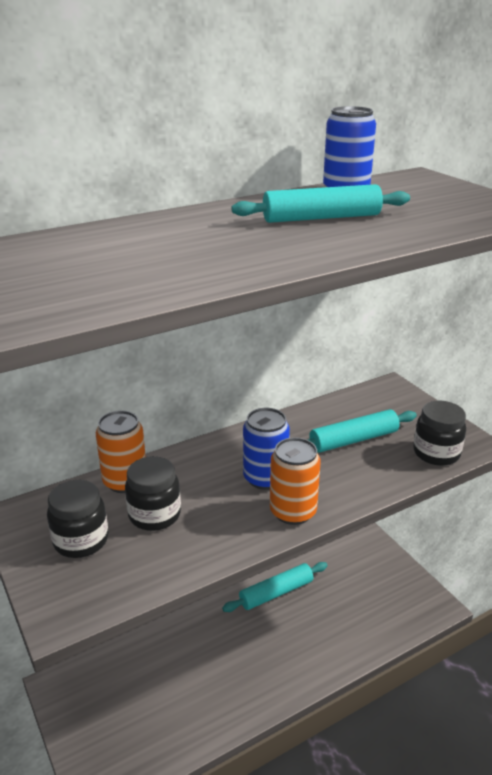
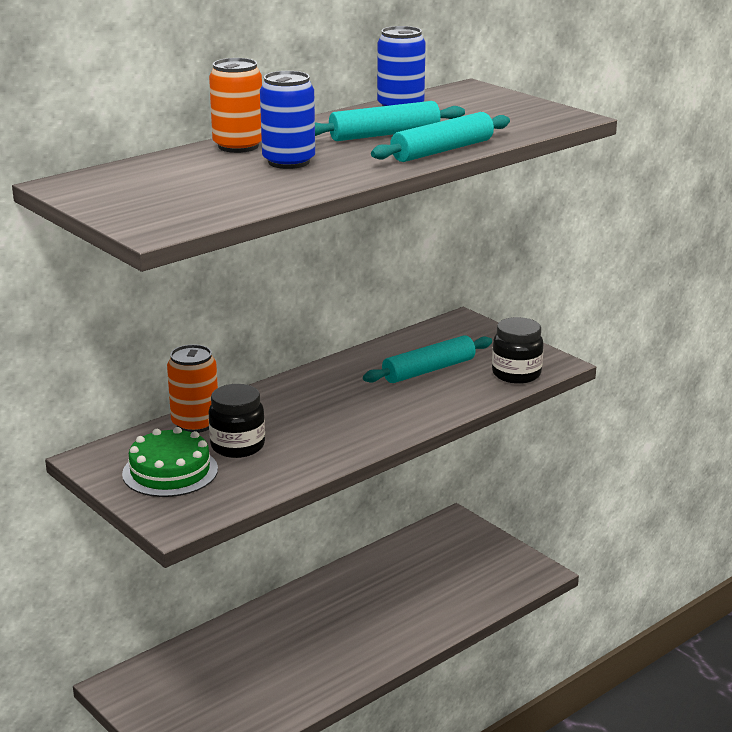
camera: 10 degrees left, 5 degrees down
black jar [47,480,108,558] -> green cake [122,427,218,497]
turquoise rolling pin [222,562,328,612] -> turquoise rolling pin moved to [371,112,510,162]
blue can [243,408,290,490] -> blue can moved to [260,71,315,169]
orange can [270,437,321,525] -> orange can moved to [209,58,262,153]

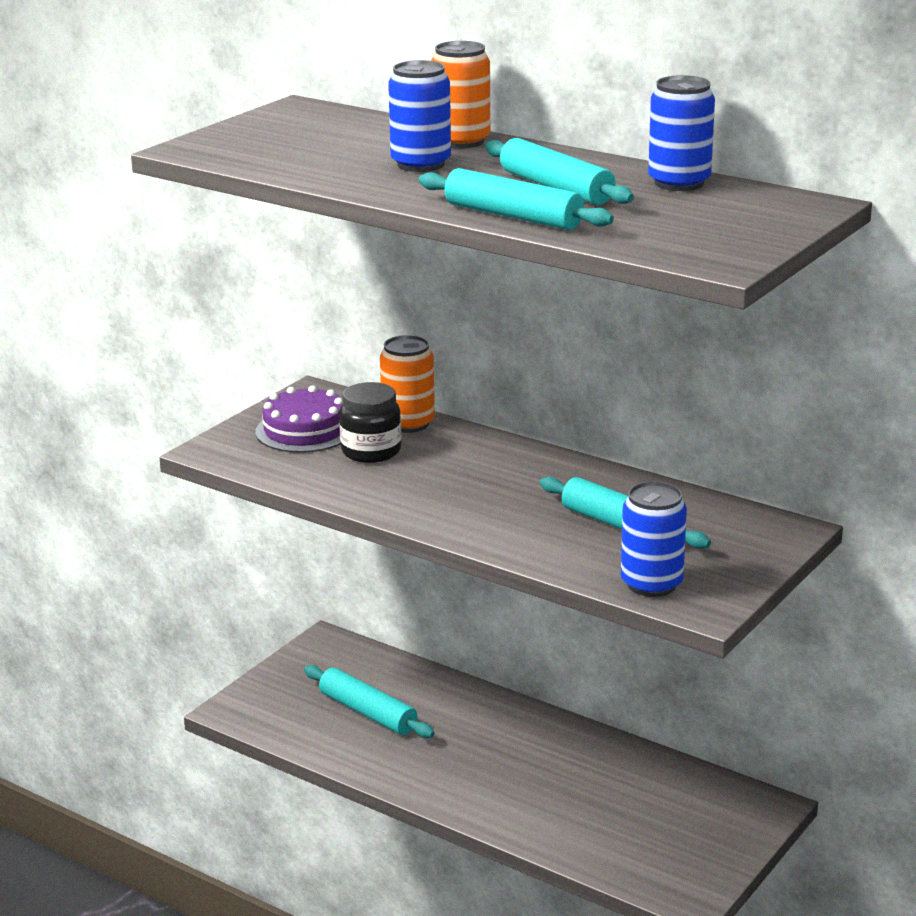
camera: 75 degrees right, 0 degrees up
green cake [122,427,218,497] -> purple cake [256,385,343,453]
black jar [492,317,543,384] -> blue can [621,481,687,597]
none -> turquoise rolling pin [304,665,435,738]

